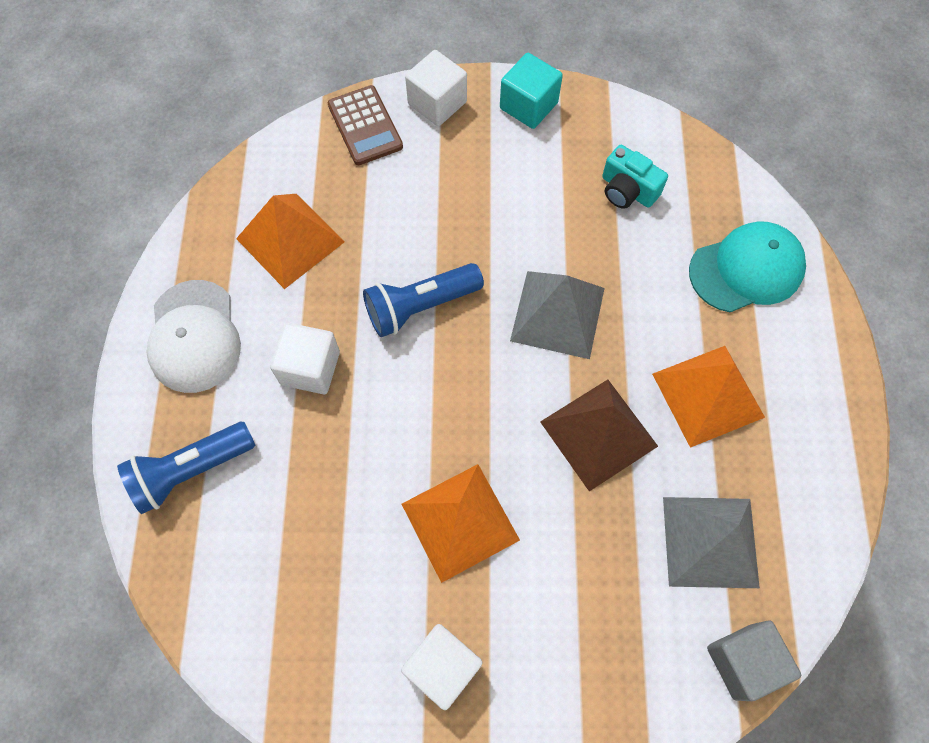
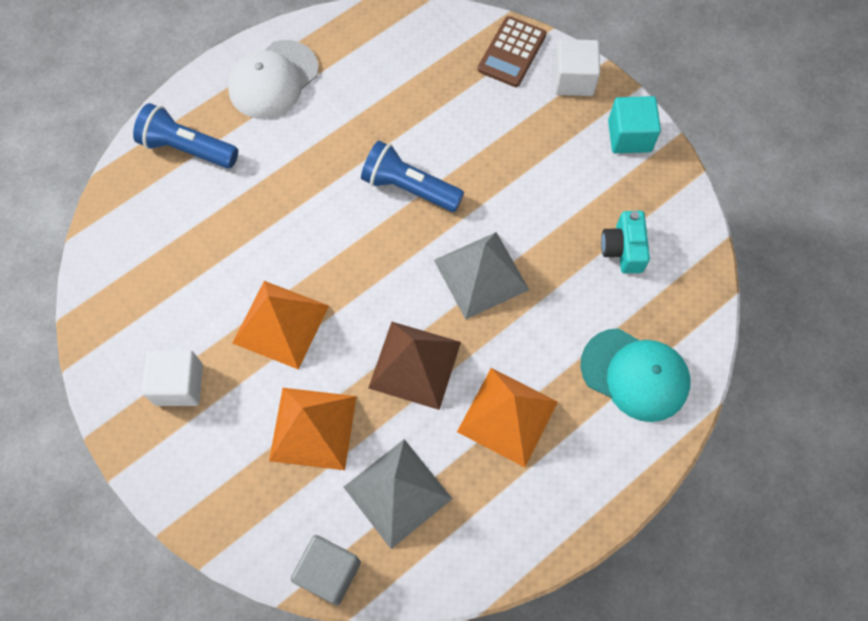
camera: 50 degrees right, 0 degrees up
orange pyramid [236,194,345,289] -> orange pyramid moved to [269,388,357,470]
white cube [270,323,340,394] -> none

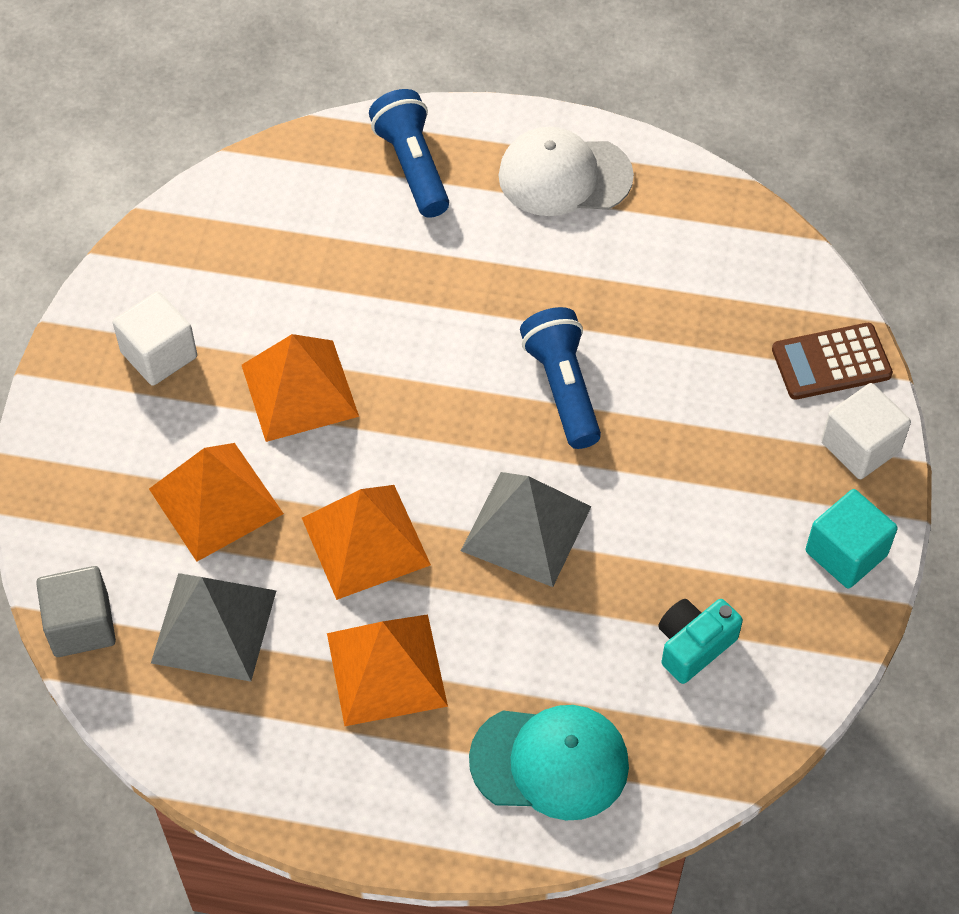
camera: 50 degrees right, 10 degrees down
brown pyramid [368,322,461,410] -> orange pyramid [302,485,431,600]
turquoise cap [581,328,691,422] -> turquoise cap turned 75 degrees counterclockwise [469,705,629,820]

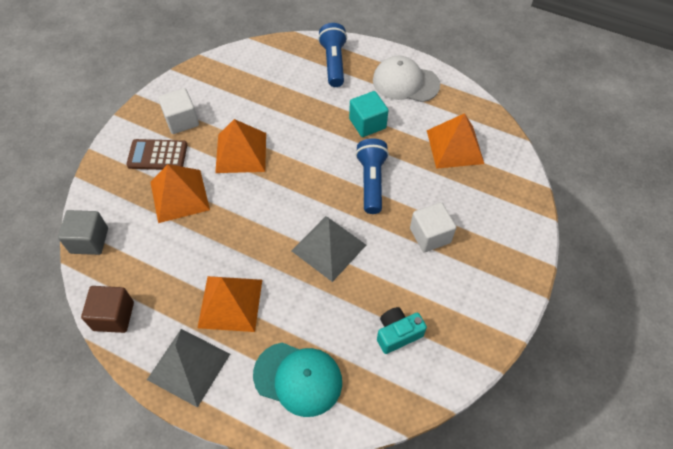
camera: 15 degrees right, 0 degrees up
grey pyramid [151,573,276,682] -> grey pyramid moved to [147,329,230,408]
orange pyramid [302,485,431,600] -> orange pyramid moved to [427,113,484,169]
brown calculator [772,323,893,400] -> brown calculator moved to [126,139,187,170]
turquoise cube [806,489,898,589] -> turquoise cube moved to [349,91,389,137]
white cube [821,383,911,479] -> white cube moved to [410,202,456,253]
none -> brown cube [81,286,134,333]

